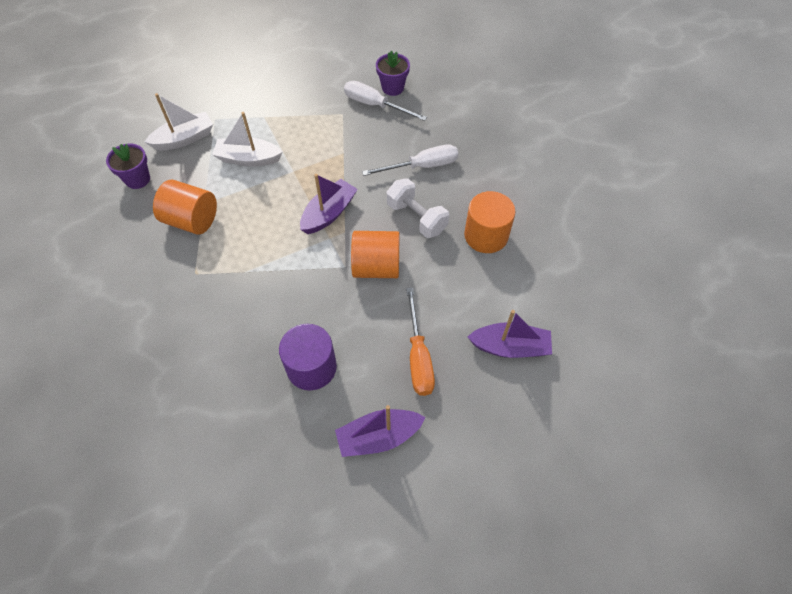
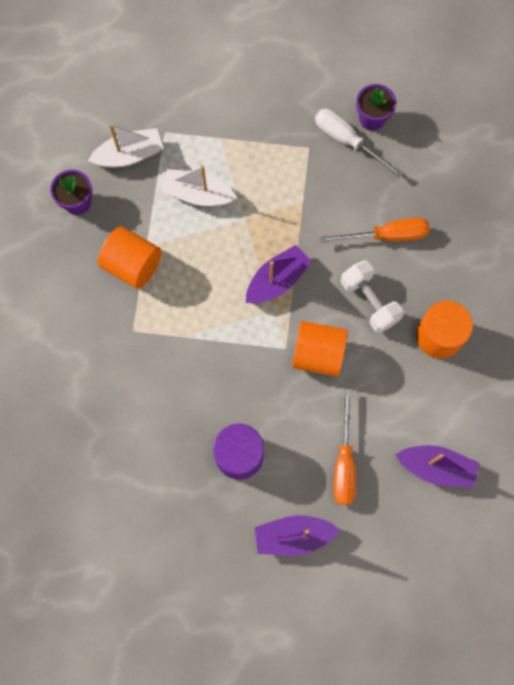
camera: 10 degrees right, 15 degrees up
white screwdriver [362,144,458,176] -> orange screwdriver [320,218,429,243]

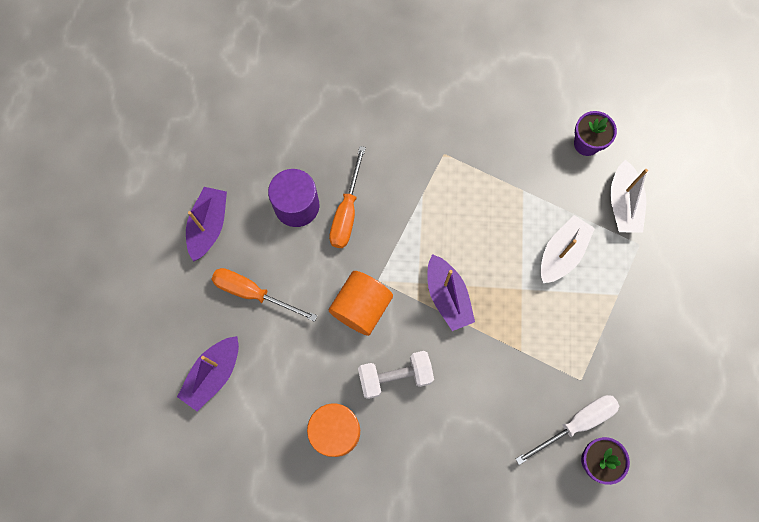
camera: 110 degrees right, 0 degrees up
orange cylinder [98,226,162,289] -> none
orange screwdriver [320,218,429,243] -> orange screwdriver moved to [329,146,366,248]

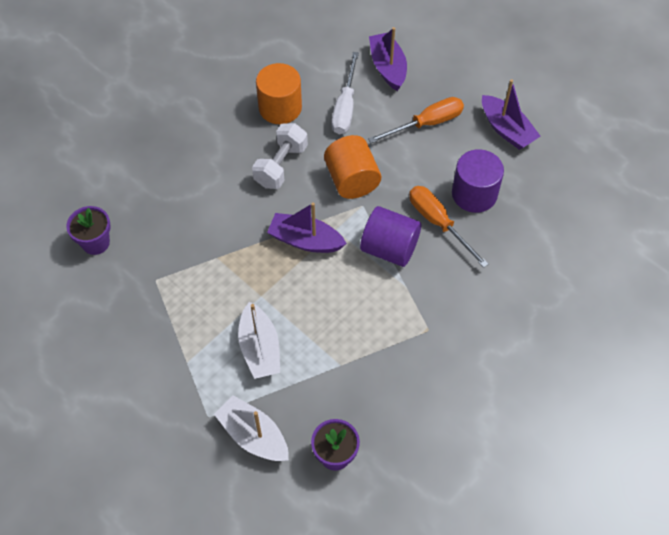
camera: 130 degrees right, 15 degrees down
white screwdriver [516,395,619,465] -> white screwdriver moved to [331,52,359,134]
none -> purple cylinder [360,206,421,267]

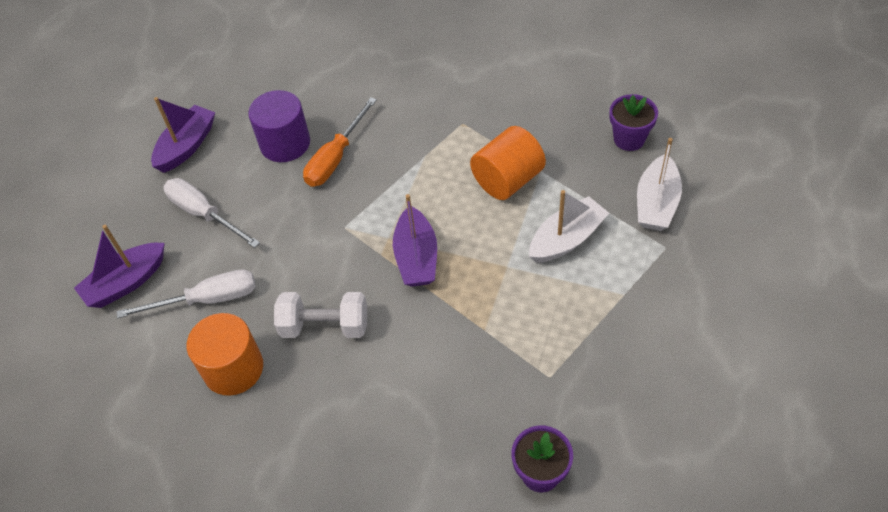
camera: 110 degrees left, 5 degrees down
orange cylinder [324,135,381,199] -> orange cylinder moved to [470,126,546,200]
purple cylinder [360,206,421,267] -> none
orange screwdriver [368,97,464,143] -> white screwdriver [164,178,260,248]

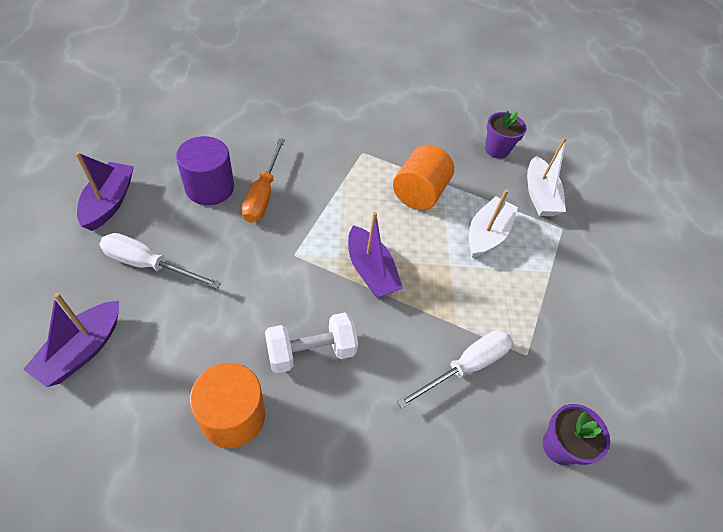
camera: 30 degrees left, 0 degrees up
white screwdriver [116,269,256,318] -> white screwdriver moved to [397,330,513,409]

